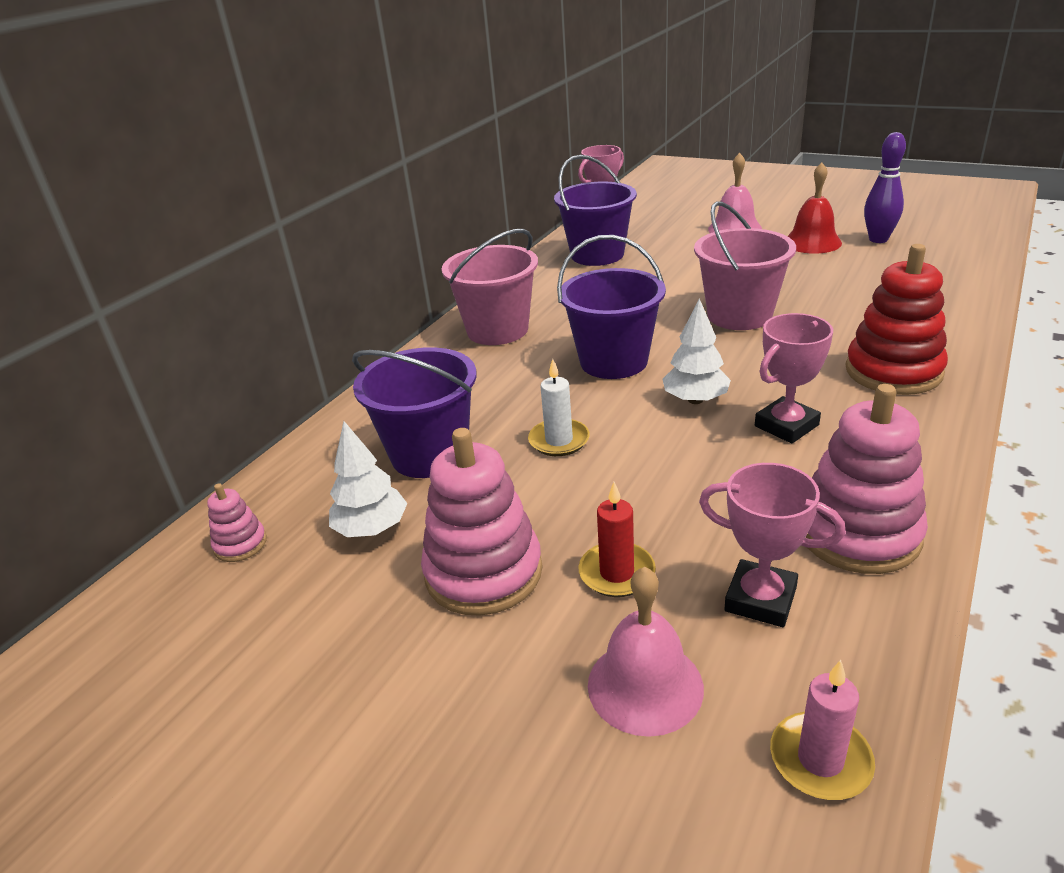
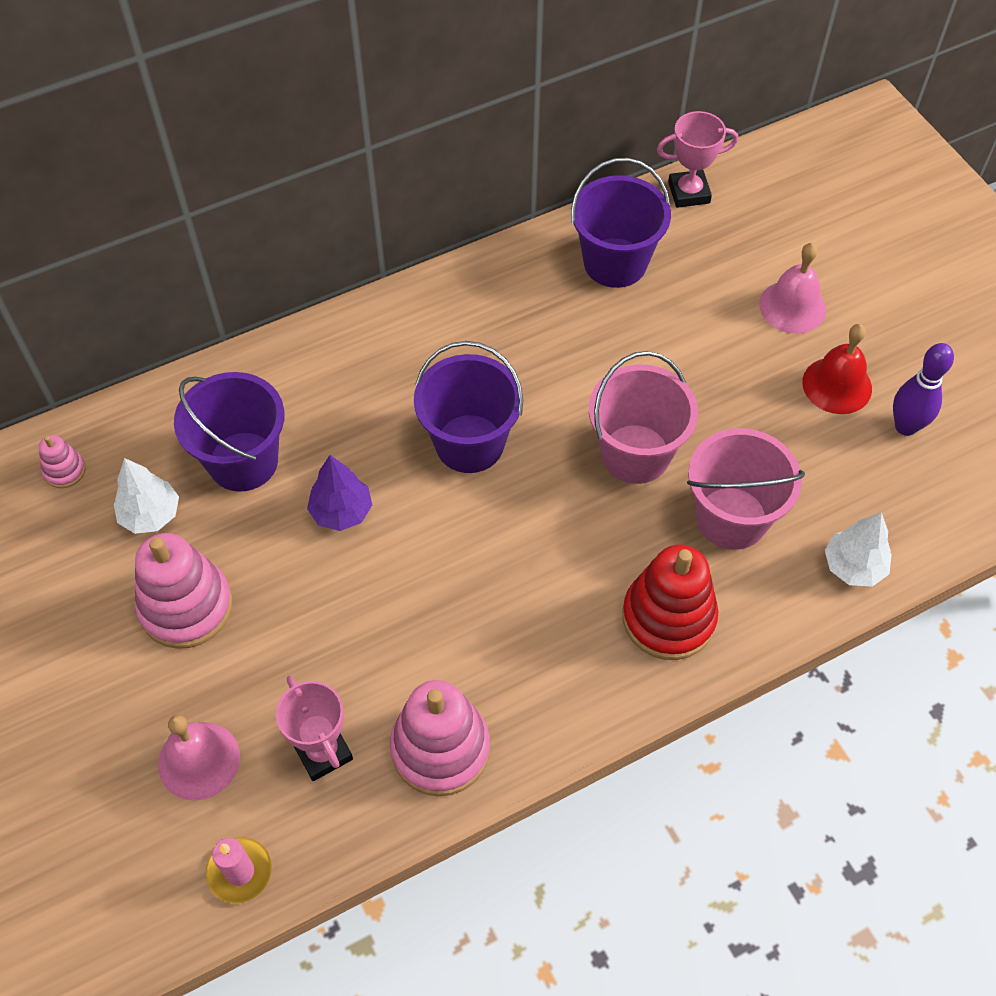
camera: 30 degrees right, 25 degrees up
pink bucket [442,229,538,345] -> pink bucket moved to [687,428,805,550]
white candle [528,359,590,456] -> purple tree [307,455,372,531]
red candle [578,482,656,597] -> none
white tree [662,299,731,404] -> white tree moved to [825,512,892,587]
pink trophy [755,313,833,443] -> none

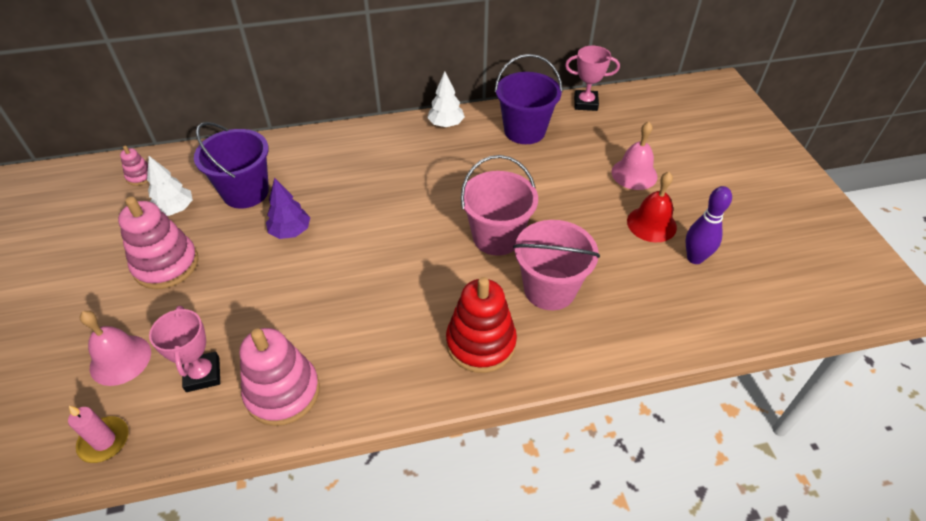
camera: 15 degrees right, 10 degrees down
purple bucket [414,341,523,473] -> none
white tree [825,512,892,587] -> white tree moved to [427,71,465,127]

